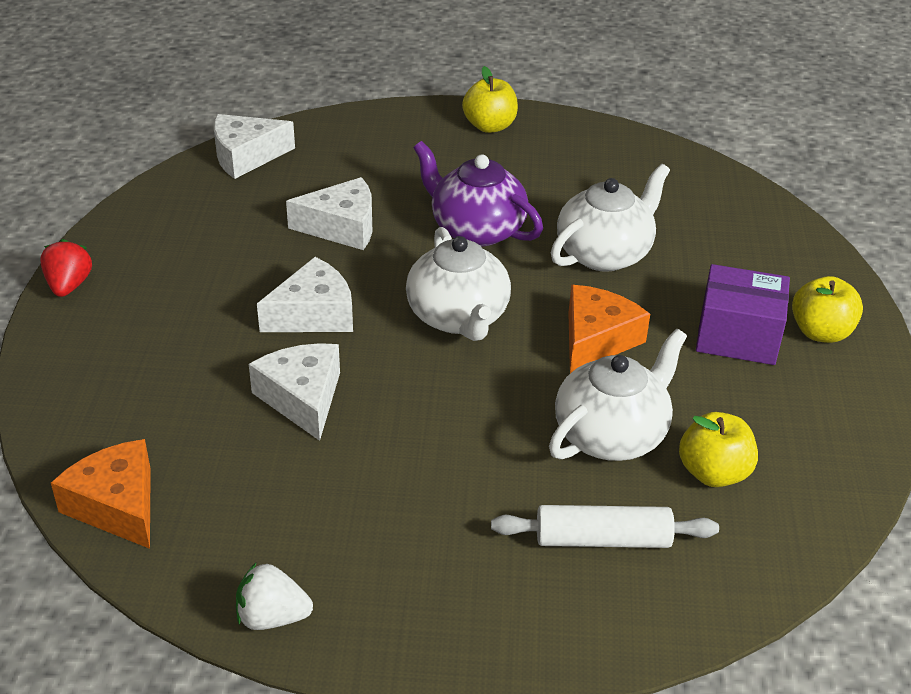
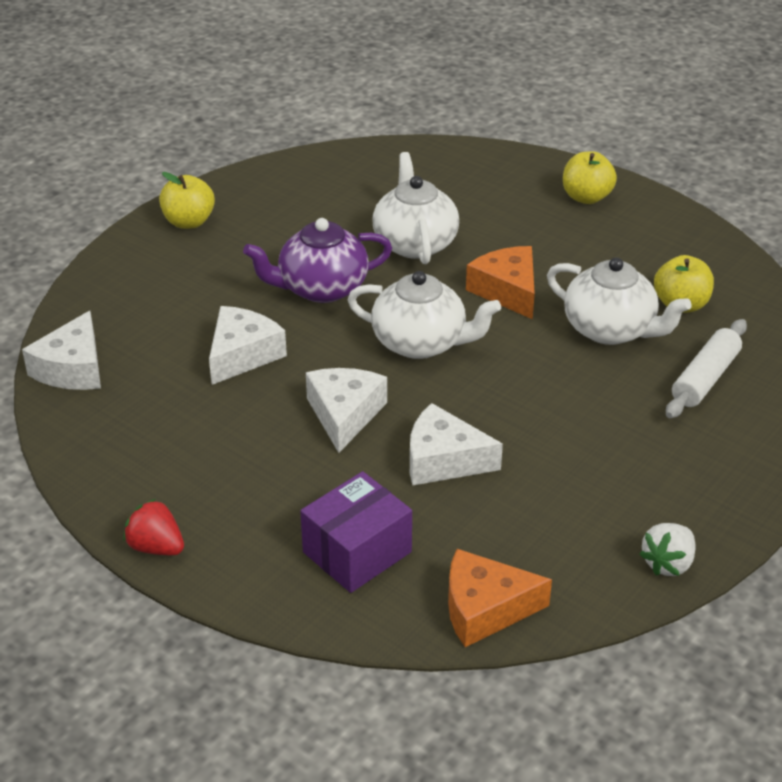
camera: 55 degrees left, 0 degrees up
white teapot [549,329,687,461] -> white teapot turned 135 degrees clockwise [547,257,692,345]
purple box [696,264,790,365] -> purple box moved to [300,471,412,593]

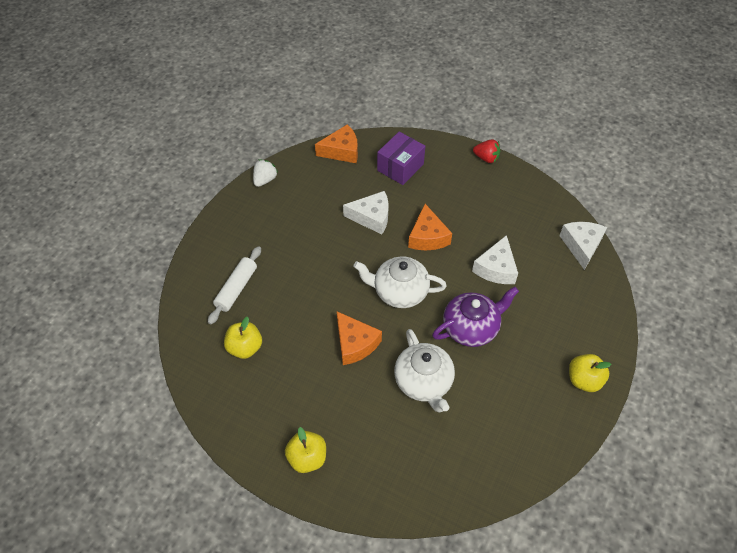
camera: 170 degrees right, 15 degrees up
white cheese [306,368,387,453] -> orange cheese [408,204,452,250]
white teapot [547,257,692,345] -> none

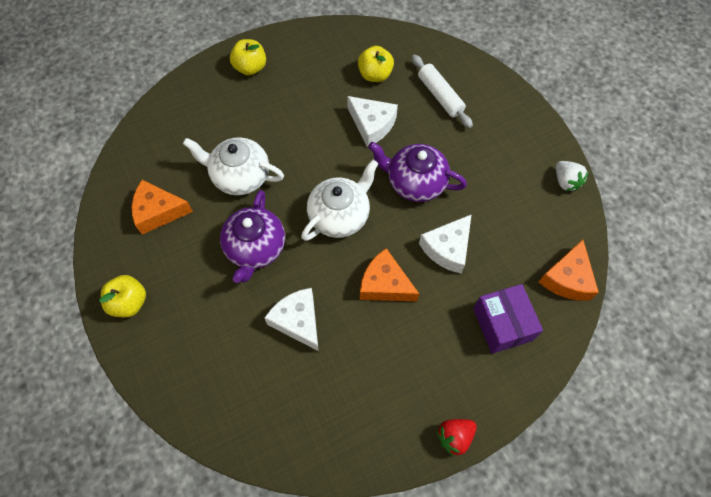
camera: 125 degrees right, 10 degrees up
orange cheese [337,311,382,365] -> orange cheese moved to [132,180,193,235]
white cheese [559,222,607,270] -> white cheese moved to [347,96,398,147]
none -> purple teapot [368,142,467,202]

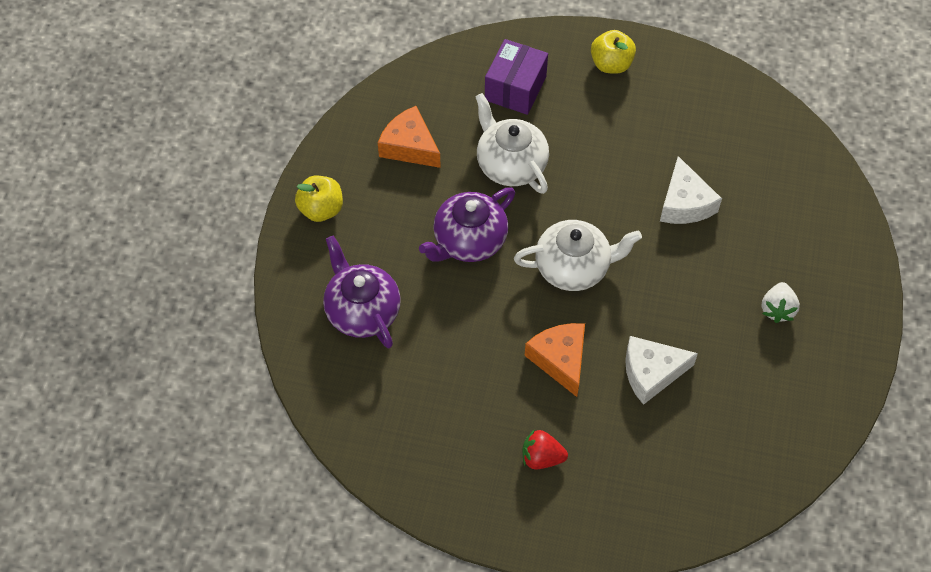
camera: 40 degrees right, 5 degrees down
white cheese [265,288,319,351] -> none
yellow apple [358,46,394,82] -> none
purple teapot [368,142,467,202] -> purple teapot moved to [323,235,401,348]
white rolling pin [412,55,473,128] -> none
red strawberry [436,419,477,457] -> red strawberry moved to [522,429,568,469]
purple box [473,284,543,354] -> purple box moved to [485,39,548,115]
orange cheese [539,240,599,301] -> none
white strawberry [556,161,589,191] -> white strawberry moved to [761,282,800,323]

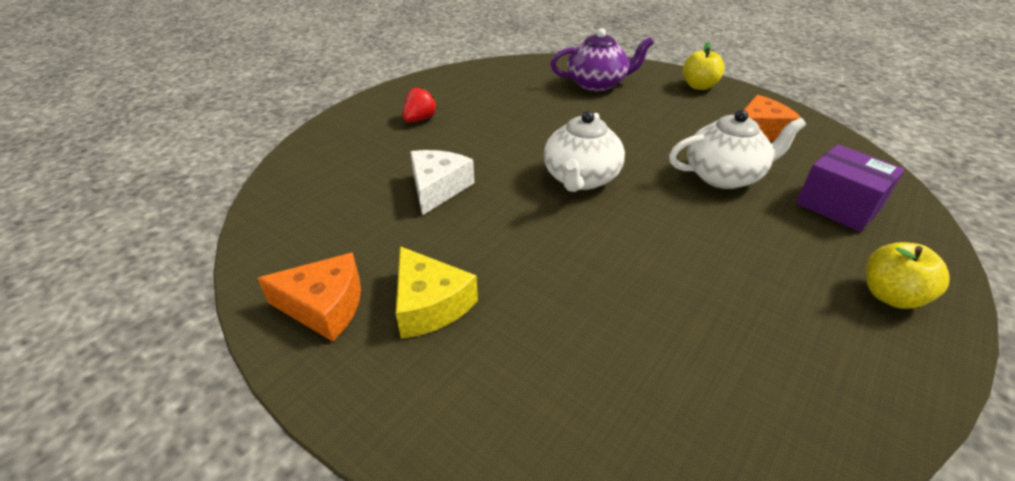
camera: 115 degrees right, 20 degrees down
purple teapot [419,187,515,262] -> none
orange cheese [525,323,585,397] -> orange cheese moved to [257,252,361,342]
white cheese [660,156,722,224] -> none
white strawberry [761,282,800,323] -> yellow cheese [396,246,478,339]

